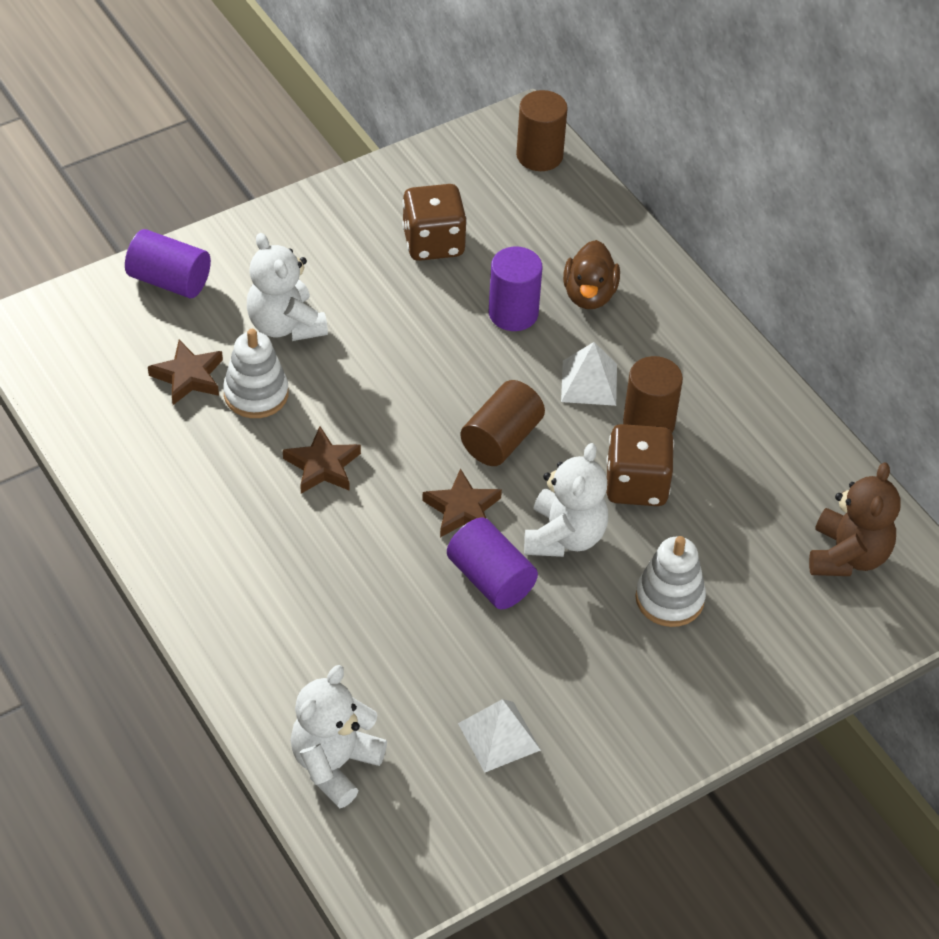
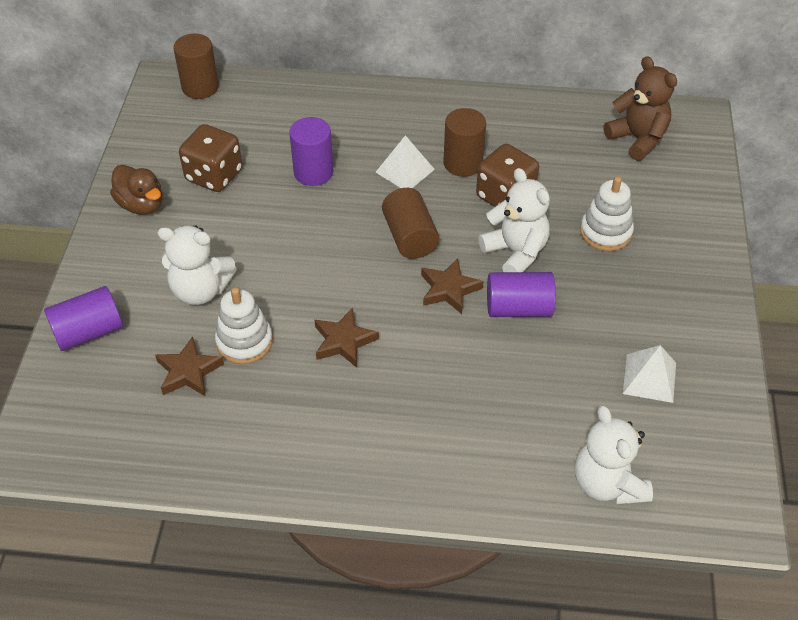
camera: 50 degrees left, 0 degrees up
brown duck [563,240,620,309] -> brown duck moved to [110,165,162,215]

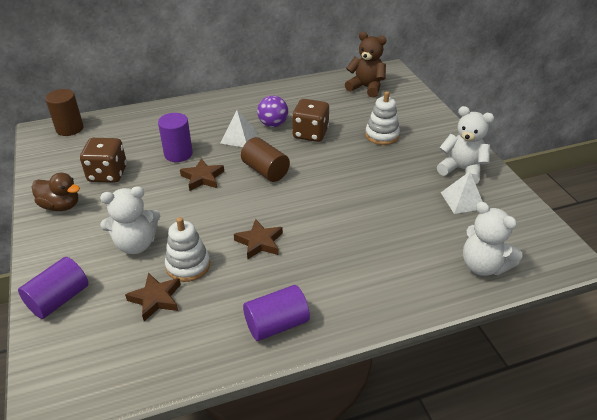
camera: 25 degrees left, 10 degrees down
brown star [421,258,483,314] -> brown star moved to [180,158,224,191]
brown cylinder [443,108,486,177] -> purple ball [257,96,288,127]
white teddy bear [478,168,550,272] -> white teddy bear moved to [437,106,494,184]
purple cylinder [487,272,556,317] -> purple cylinder moved to [243,285,310,341]

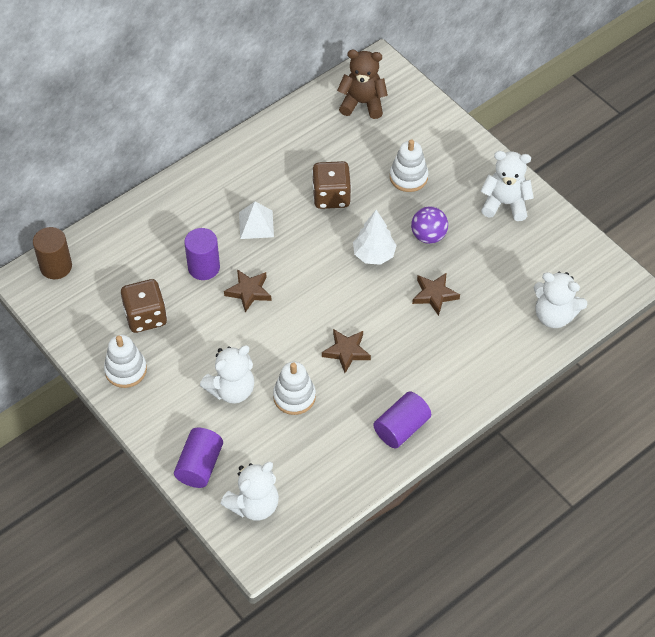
camera: 20 degrees left, 15 degrees up
brown duck [32,172,80,211] -> white stacking toy [104,335,147,388]
brown star [125,273,181,321] -> brown star moved to [412,272,460,316]
brown cylinder [241,137,290,182] -> none
purple ball [257,96,288,127] -> purple ball moved to [411,207,448,244]
white pyramid [441,171,483,214] -> none
none -> white teddy bear [221,462,279,521]
none -> white tree [353,210,397,265]

